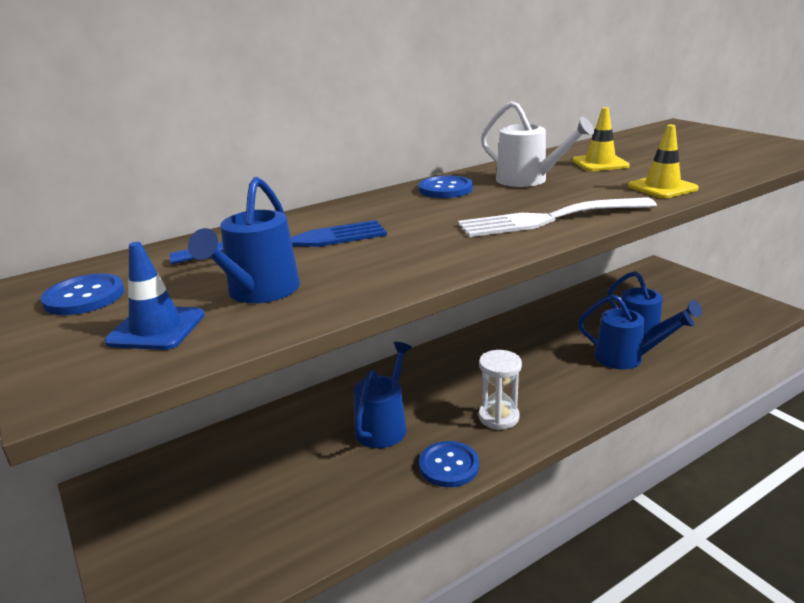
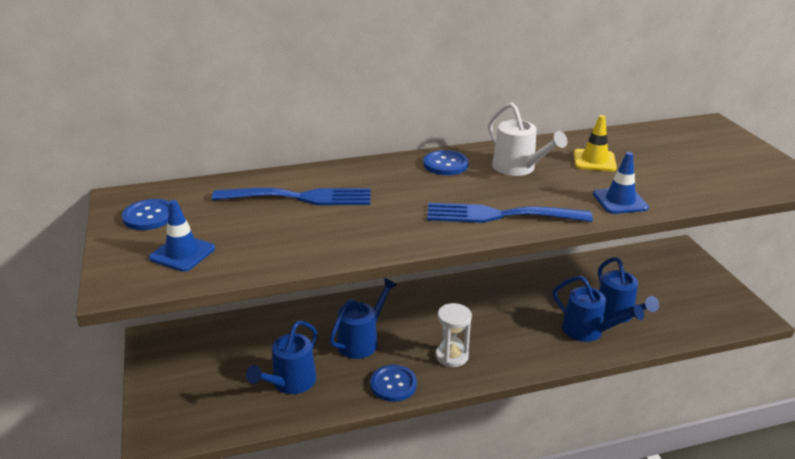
camera: 15 degrees right, 5 degrees up
blue watering can [188,177,300,303] -> blue watering can moved to [246,321,318,394]
white fork [458,197,657,237] -> blue fork [427,203,593,223]
yellow traffic cone [628,125,699,198] -> blue traffic cone [593,152,649,214]

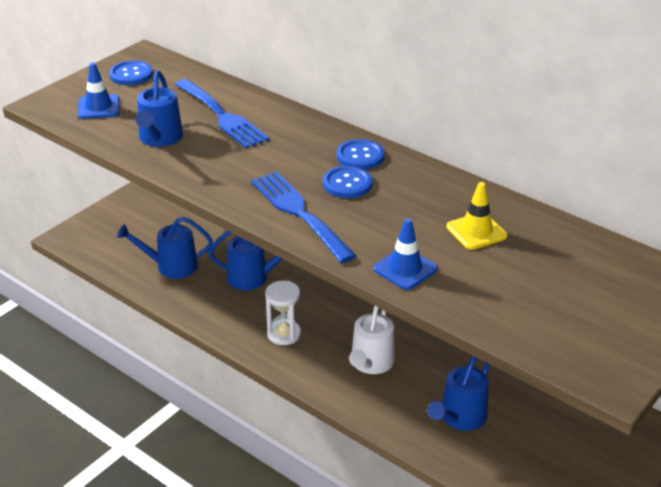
camera: 55 degrees right, 5 degrees up
blue button [370,365,417,402] -> blue button moved to [323,166,373,198]
white watering can [488,102,567,176] -> white watering can moved to [349,306,395,374]
blue watering can [553,276,644,342] -> blue watering can moved to [136,70,183,147]

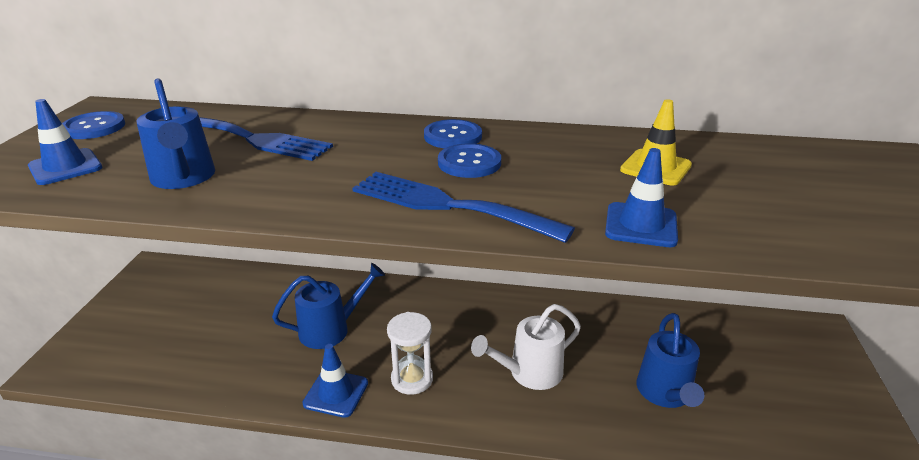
camera: 30 degrees left, 5 degrees down
blue watering can [117,217,213,279] -> none
white watering can [349,306,395,374] -> white watering can turned 75 degrees clockwise [471,304,581,390]
none -> blue traffic cone [302,344,368,418]

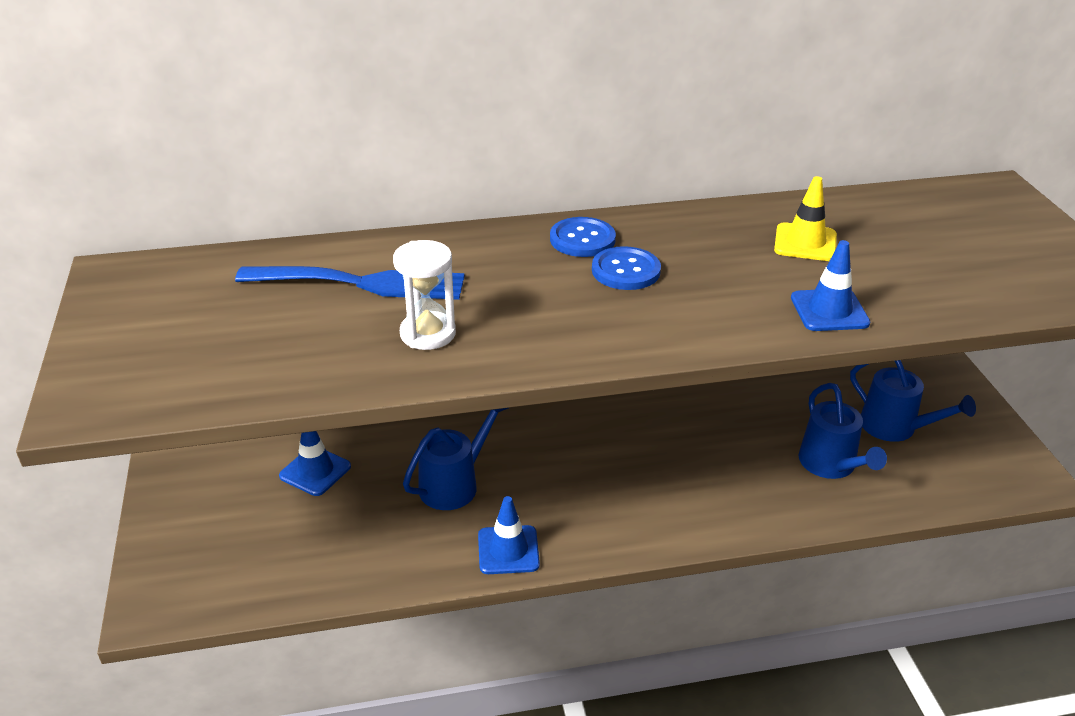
camera: 20 degrees left, 5 degrees up
blue traffic cone [28,99,102,185] -> blue traffic cone moved to [279,431,351,496]
blue button [62,111,125,139] -> none
blue watering can [136,78,215,189] -> blue watering can moved to [850,360,976,442]
blue fork [352,172,575,243] -> none
white hourglass [387,312,433,395] -> white hourglass moved to [393,240,456,350]
white watering can [471,304,581,390] -> none

